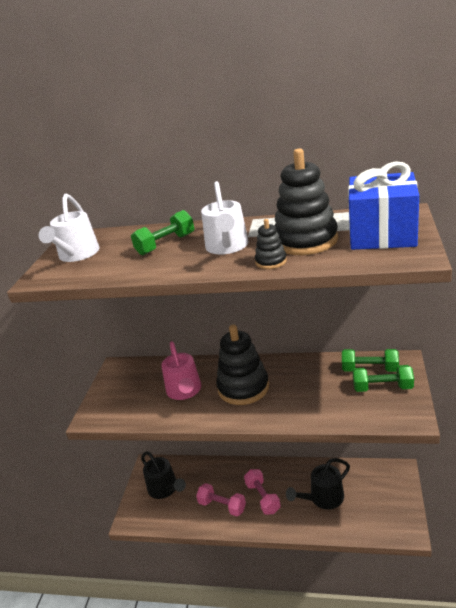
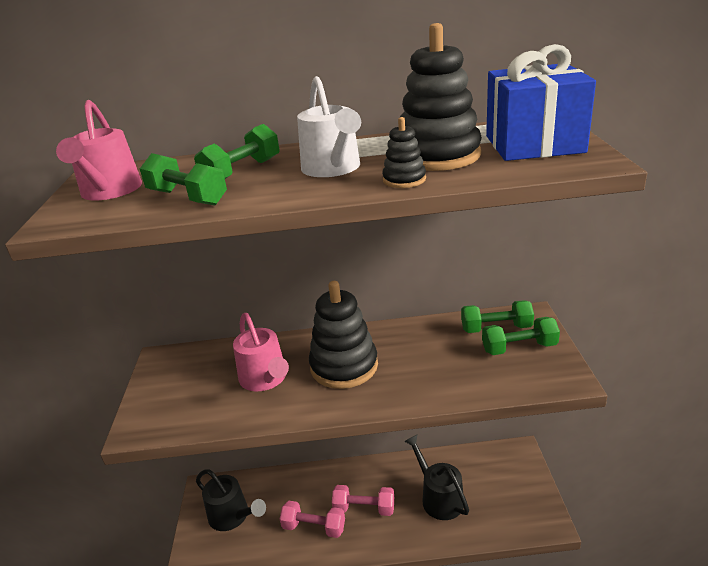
camera: 15 degrees left, 0 degrees up
white watering can [39,194,100,262] -> pink watering can [56,100,142,201]
pink dumbbell [244,469,281,515] -> pink dumbbell turned 45 degrees counterclockwise [332,485,394,516]
black watering can [286,458,350,509] -> black watering can turned 105 degrees clockwise [404,434,469,520]
none -> green dumbbell [140,153,227,206]

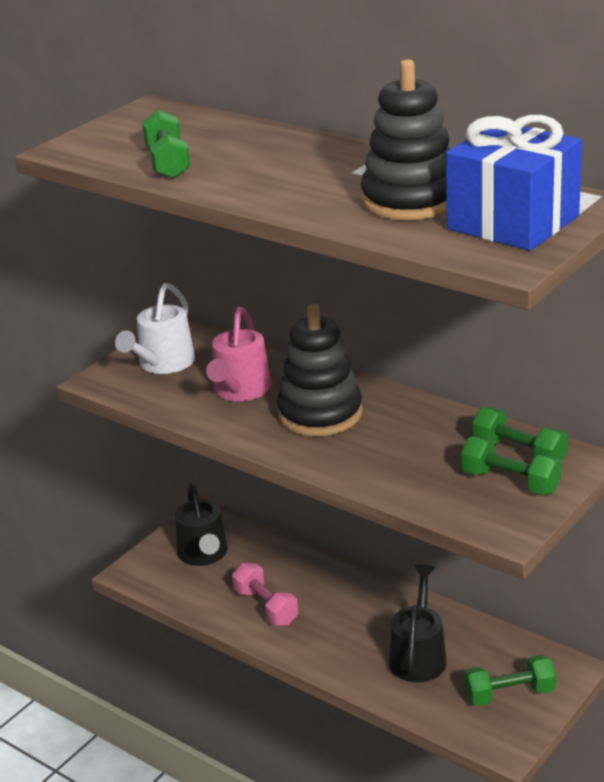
camera: 40 degrees right, 0 degrees up
pink watering can [56,100,142,201] -> none
green dumbbell [194,124,280,179] -> green dumbbell moved to [464,655,556,706]
white watering can [297,76,361,177] -> white watering can moved to [115,283,195,374]
pink dumbbell [332,485,394,516] -> none
black stacking toy [382,117,426,188] -> none

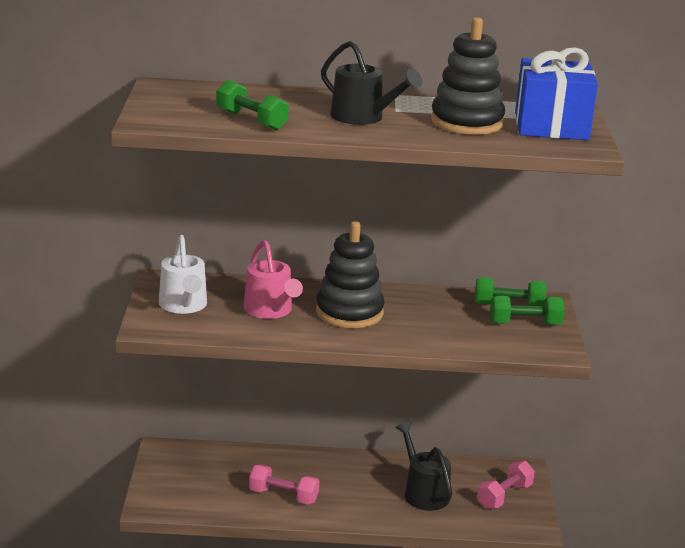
camera: 40 degrees left, 5 degrees down
black watering can [175,483,228,566] -> black watering can moved to [321,41,422,125]
green dumbbell [464,655,556,706] -> pink dumbbell [477,461,535,509]

